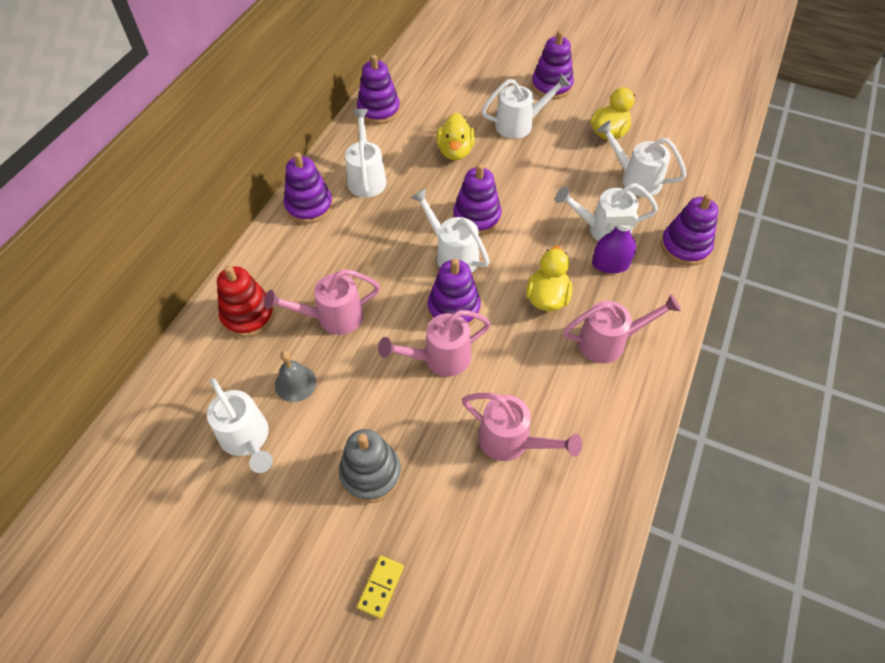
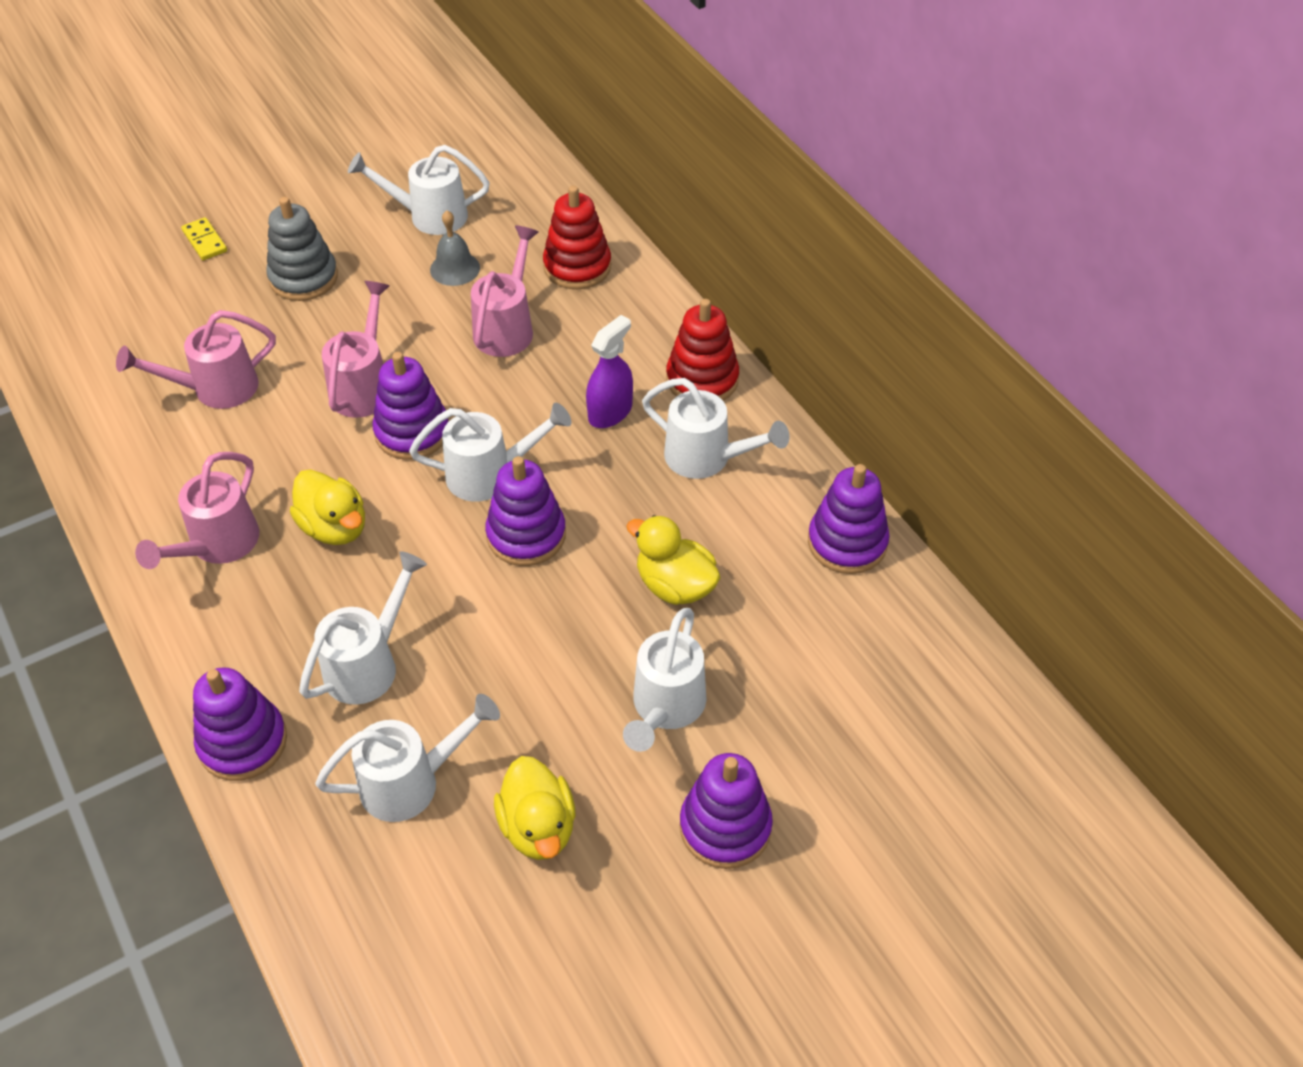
camera: 125 degrees right, 5 degrees down
purple stacking toy [284,152,333,224] -> red stacking toy [666,299,739,401]
purple spray bottle [592,210,639,273] -> purple spray bottle moved to [586,315,633,428]

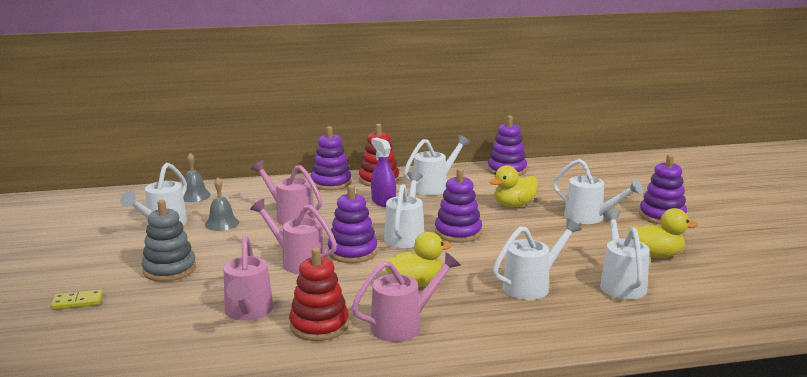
camera: 70 degrees left, 30 degrees down
pink watering can [135,452,259,569] -> pink watering can turned 75 degrees counterclockwise [351,252,461,342]
purple stacking toy [193,667,287,781] -> purple stacking toy moved to [311,126,352,191]
white watering can [299,551,427,705] -> white watering can turned 90 degrees clockwise [493,218,582,300]
red stacking toy [543,185,611,289] -> red stacking toy moved to [289,247,349,341]
none -> grey bell [183,153,211,202]

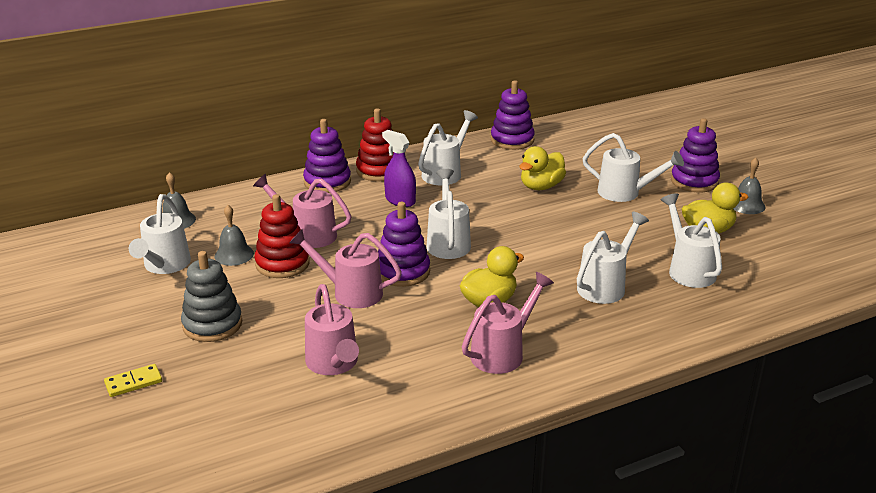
camera: 15 degrees left, 10 degrees up
red stacking toy [289,247,349,341] -> red stacking toy moved to [254,194,310,278]
purple stacking toy [435,168,482,243] -> none
none -> grey bell [733,158,765,214]

